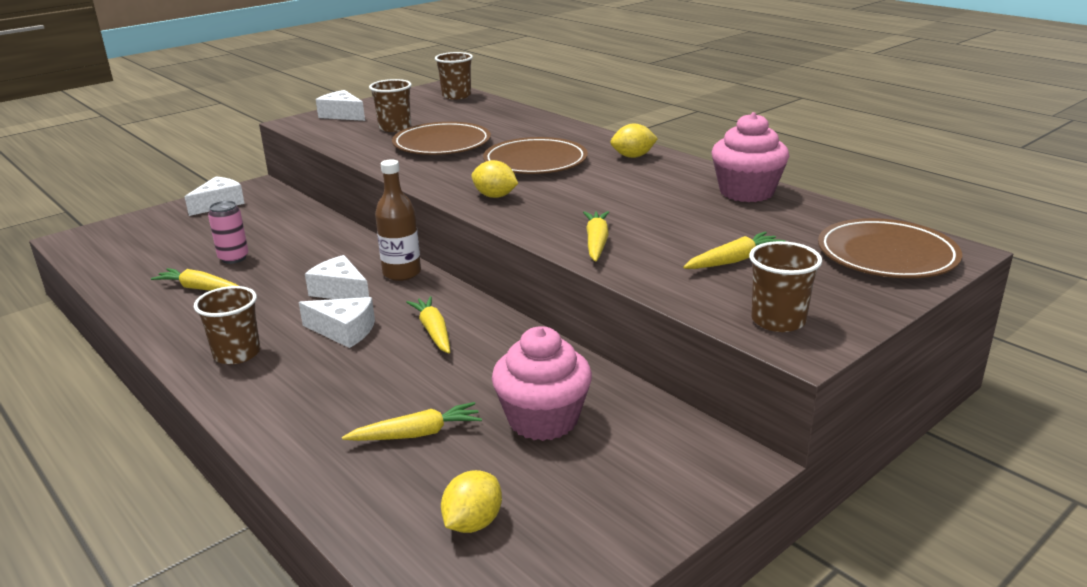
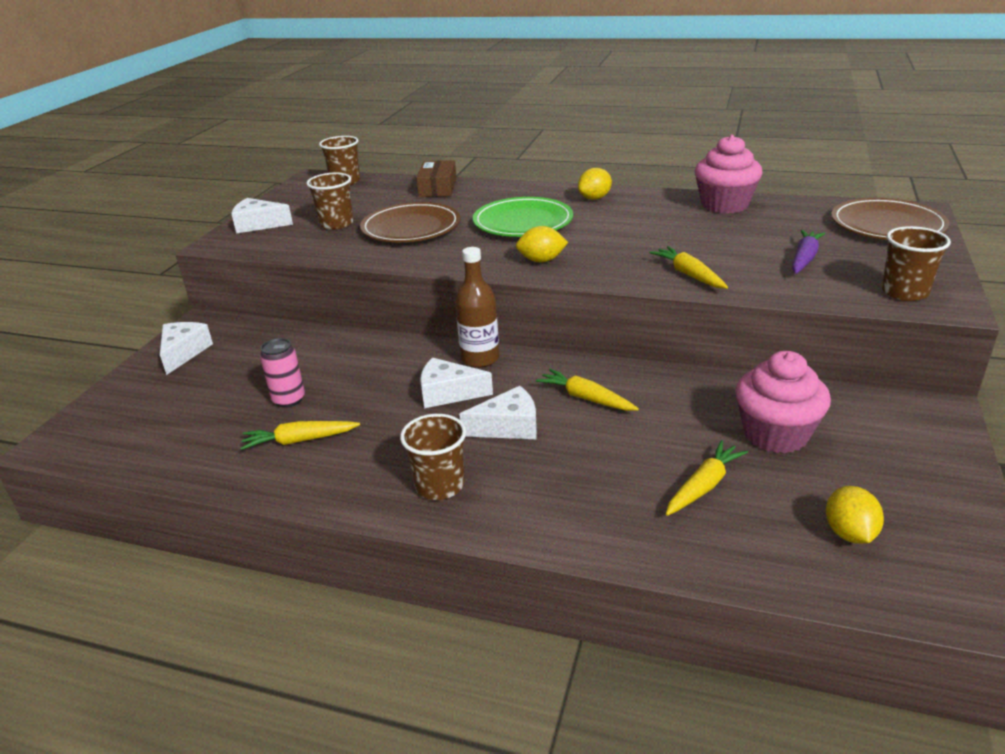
camera: 30 degrees left, 5 degrees up
brown plate [483,137,588,174] -> green plate [473,197,573,237]
yellow carrot [683,231,785,269] -> purple carrot [792,230,825,274]
none -> brown box [416,160,457,197]

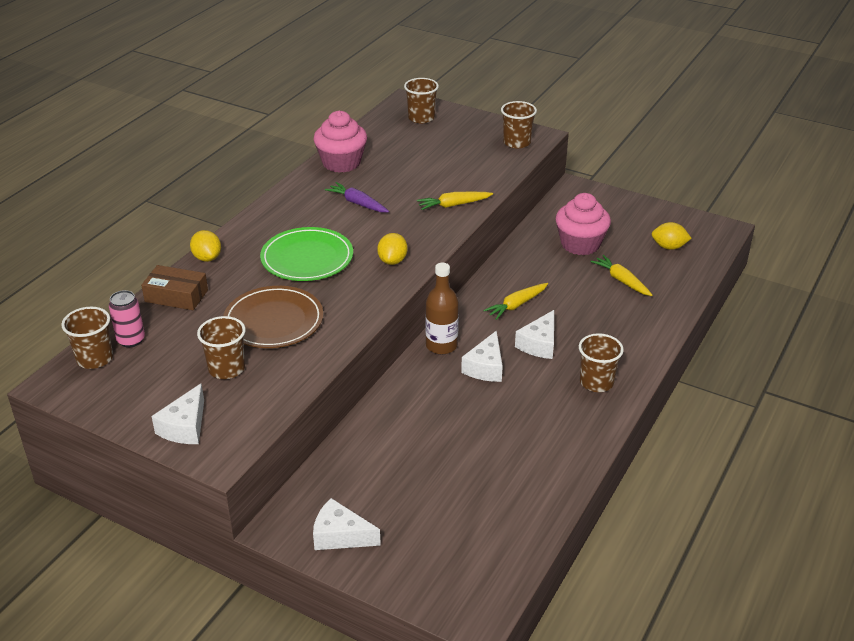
camera: 80 degrees left, 5 degrees up
yellow carrot [241,421,360,450] -> none
pink can [260,338,305,408] -> pink can moved to [109,290,145,348]
white cheese [459,386,537,439] -> white cheese turned 150 degrees counterclockwise [515,310,554,359]
yellow lemon [578,168,612,200] -> yellow lemon moved to [190,230,221,262]
purple carrot [792,230,825,274] -> purple carrot moved to [325,182,389,212]
brown plate [831,198,949,240] -> brown cup [404,78,439,123]

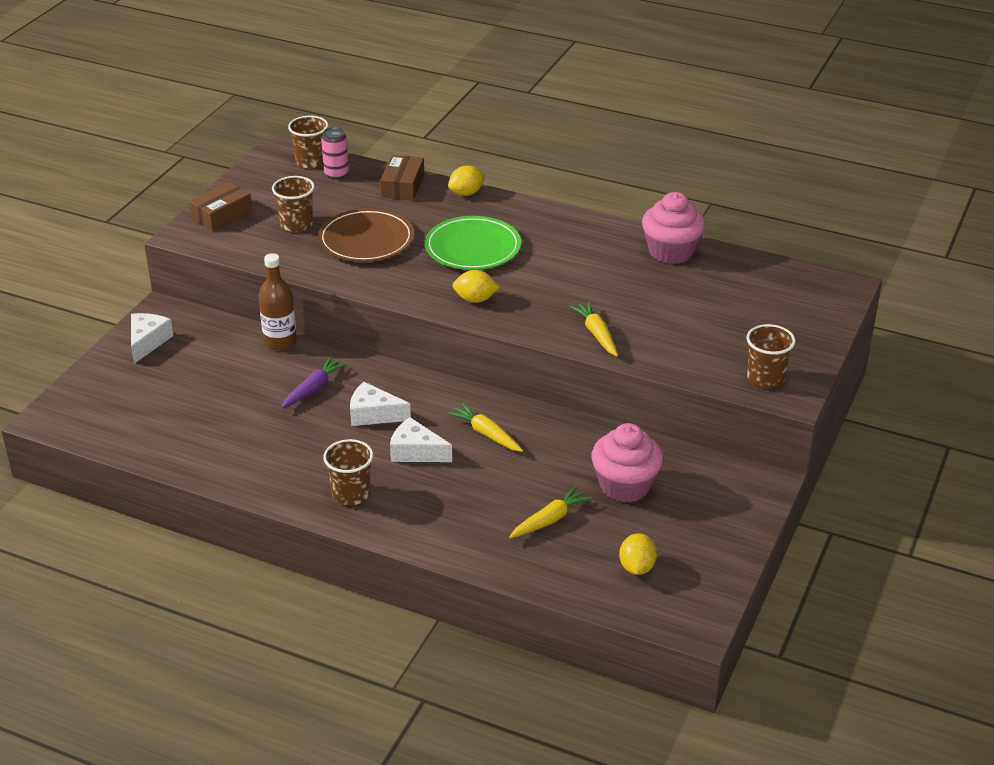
camera: 85 degrees right, 0 degrees up
white cheese [151,383,204,444] -> brown box [189,182,252,231]
purple carrot [325,182,389,212] -> purple carrot moved to [281,357,348,409]
brown cup [404,78,439,123] -> none
brown bottle [426,263,459,354] -> brown bottle moved to [259,253,297,350]

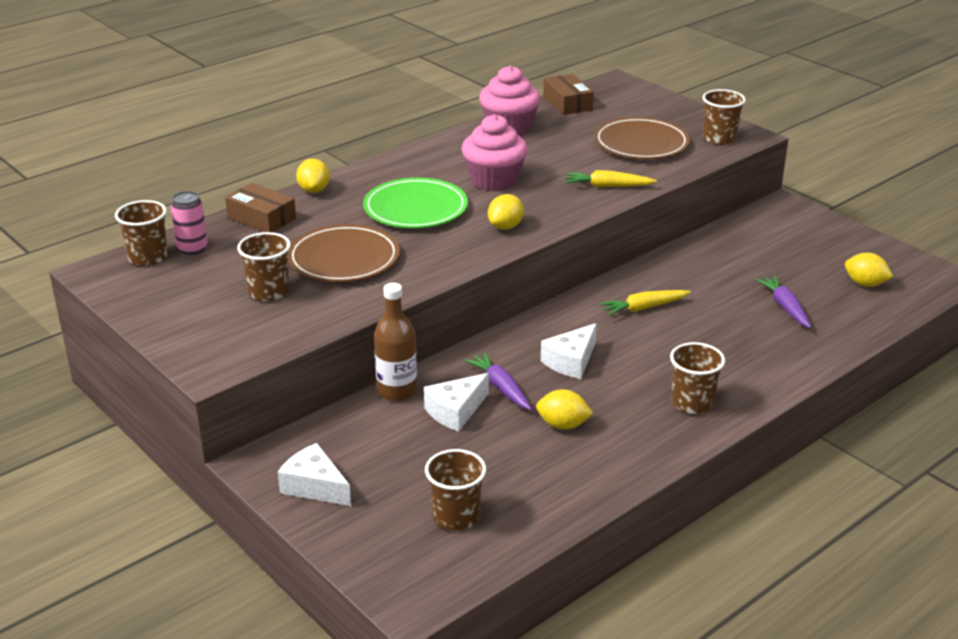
camera: 65 degrees left, 5 degrees down
brown box [189,182,252,231] -> brown box moved to [543,74,594,115]
white cheese [390,417,452,462] -> white cheese moved to [424,373,489,432]
yellow carrot [509,486,592,538] -> purple carrot [755,276,811,328]
pink cupcake [591,423,663,503] -> pink cupcake moved to [461,114,527,191]
none -> brown cup [425,449,486,531]
none -> yellow lemon [536,389,593,430]
none -> brown plate [594,117,690,159]

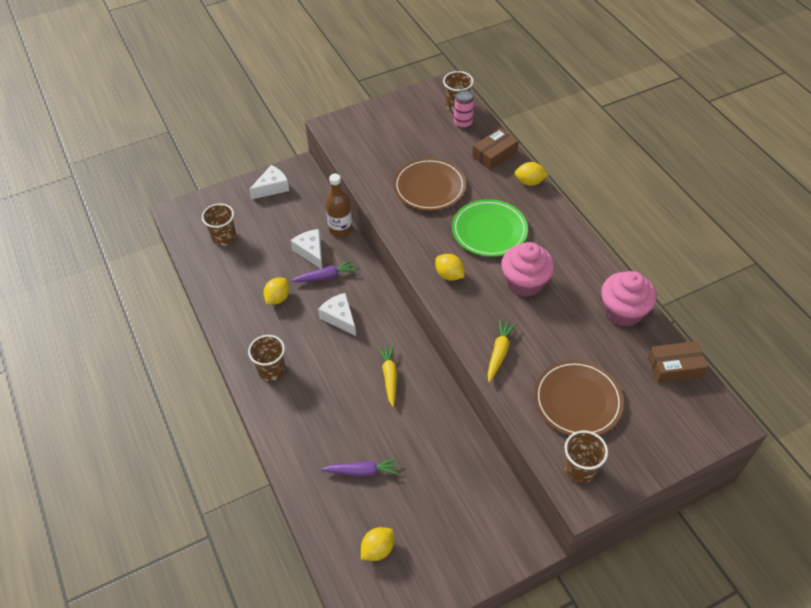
camera: 105 degrees right, 20 degrees up
brown cup [237,232,291,301] -> none

